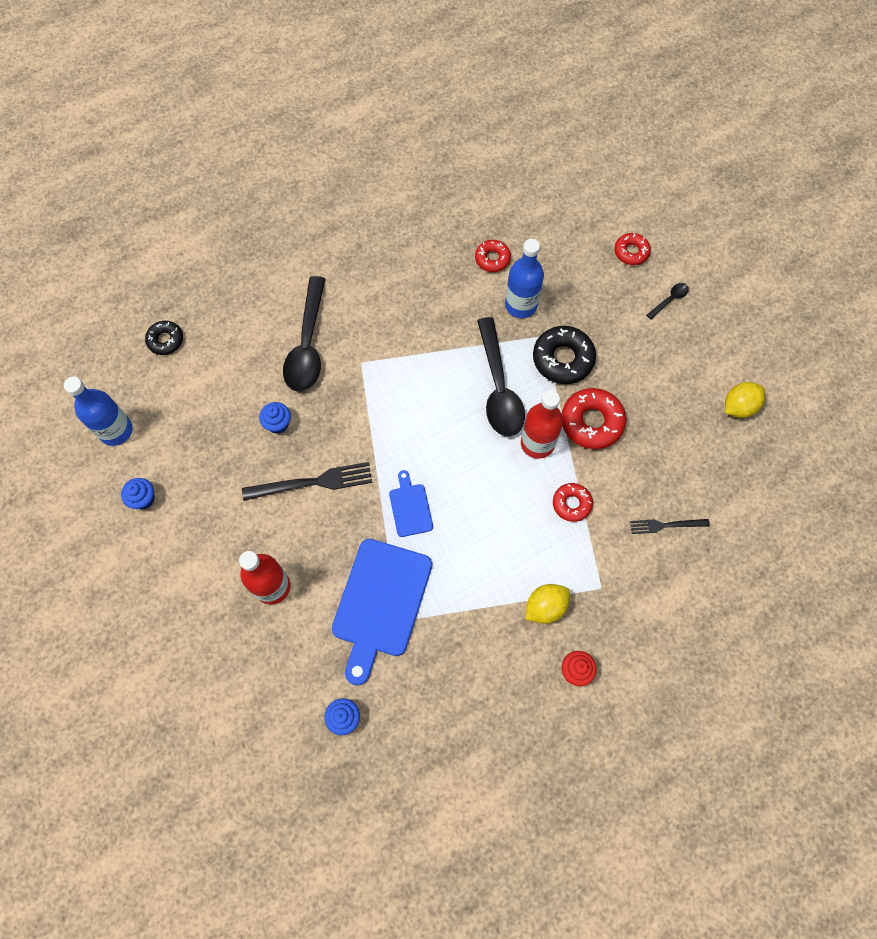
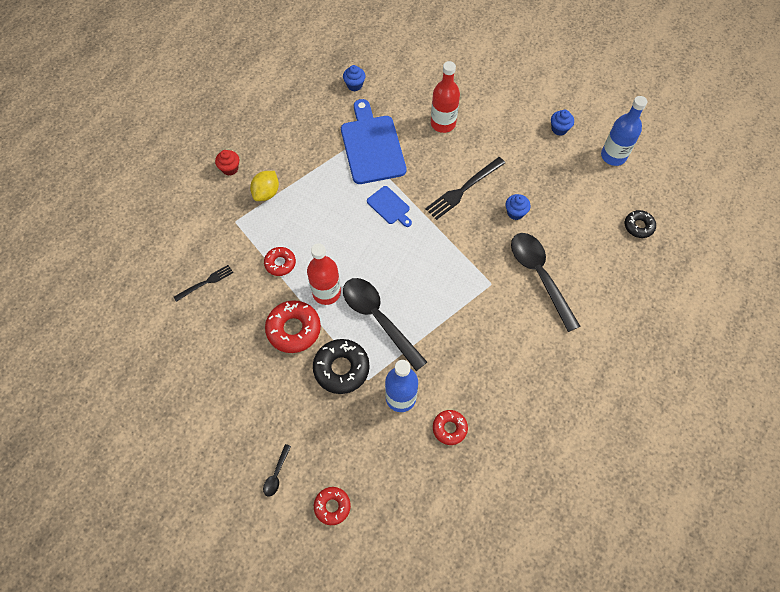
camera: 150 degrees right, 5 degrees down
yellow lemon [725,382,765,418] -> none

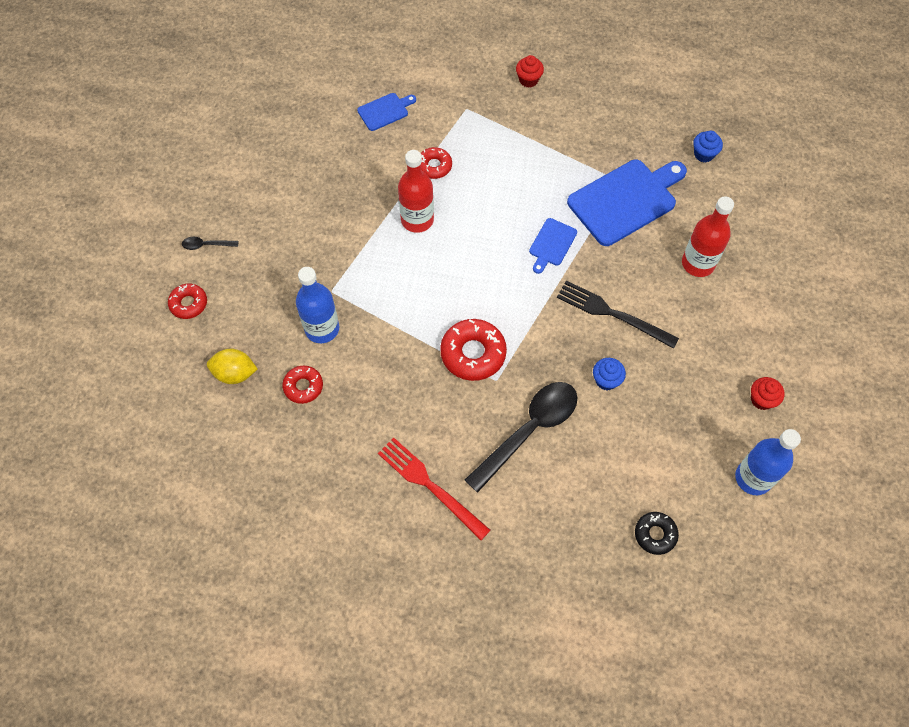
camera: 70 degrees right, 0 degrees up
black fork [174,265,233,302] -> blue cutting board [357,93,416,131]
yellow lemon [250,171,279,201] -> yellow lemon moved to [207,349,258,384]
red donut [265,300,321,353] -> red donut moved to [440,319,507,381]
black donut [313,339,370,394] -> none
black spoon [343,278,427,371] -> none
blue cupcake [551,110,574,135] -> red cupcake [751,377,785,410]
none -> red fork [378,438,490,540]

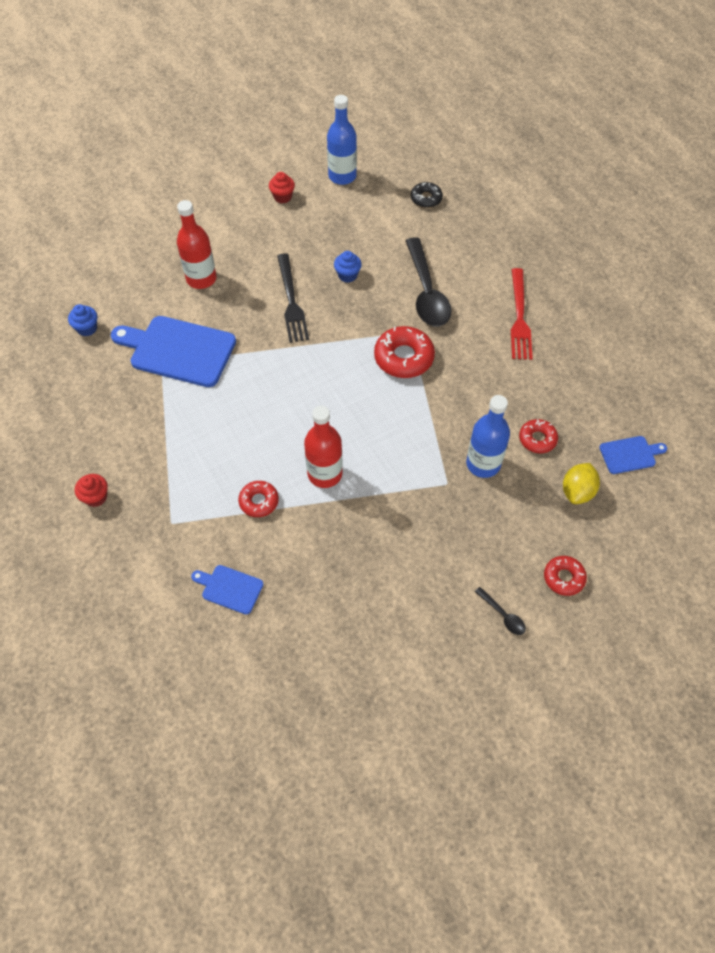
camera: 130 degrees left, 5 degrees down
yellow lemon [207,349,258,384] -> yellow lemon turned 60 degrees clockwise [563,463,600,504]
black spoon [465,382,578,493] -> black spoon turned 105 degrees counterclockwise [406,237,452,327]
blue cutting board [529,218,577,274] -> blue cutting board moved to [599,436,667,474]

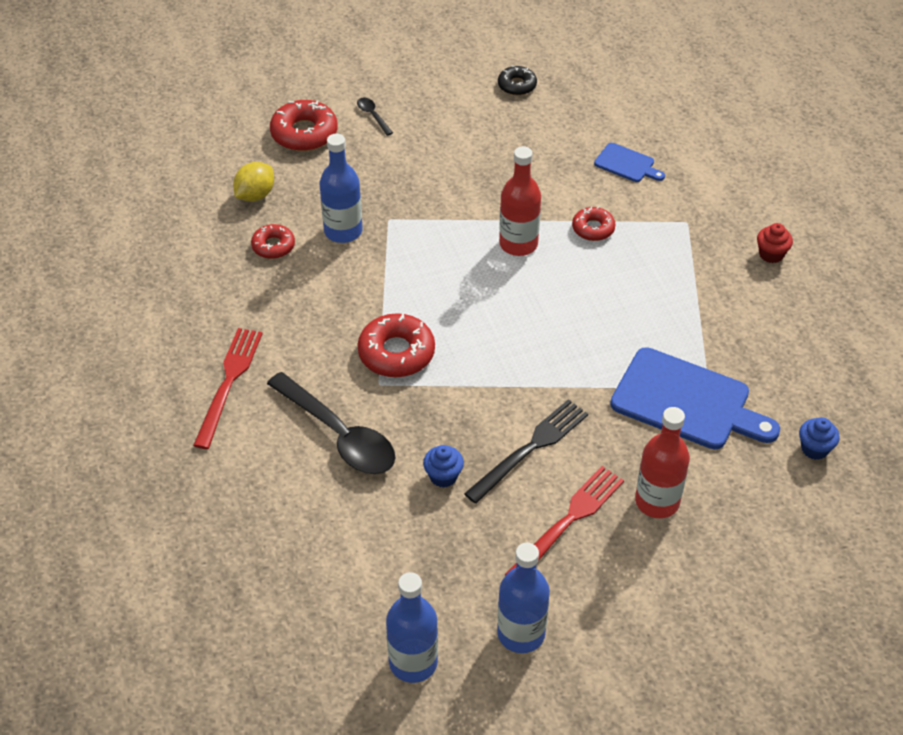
camera: 170 degrees left, 10 degrees down
red cupcake [269,172,295,203] -> blue bottle [497,543,550,653]
black fork [277,253,309,343] -> black fork turned 45 degrees clockwise [464,399,588,504]
black spoon [406,237,452,327] -> black spoon turned 135 degrees clockwise [267,372,396,474]
black donut [411,182,443,208] -> black donut moved to [498,66,537,96]
red donut [544,556,587,596] -> red donut [270,100,337,151], size x1.66
blue cutting board [599,436,667,474] -> none
none -> red fork [505,466,624,575]

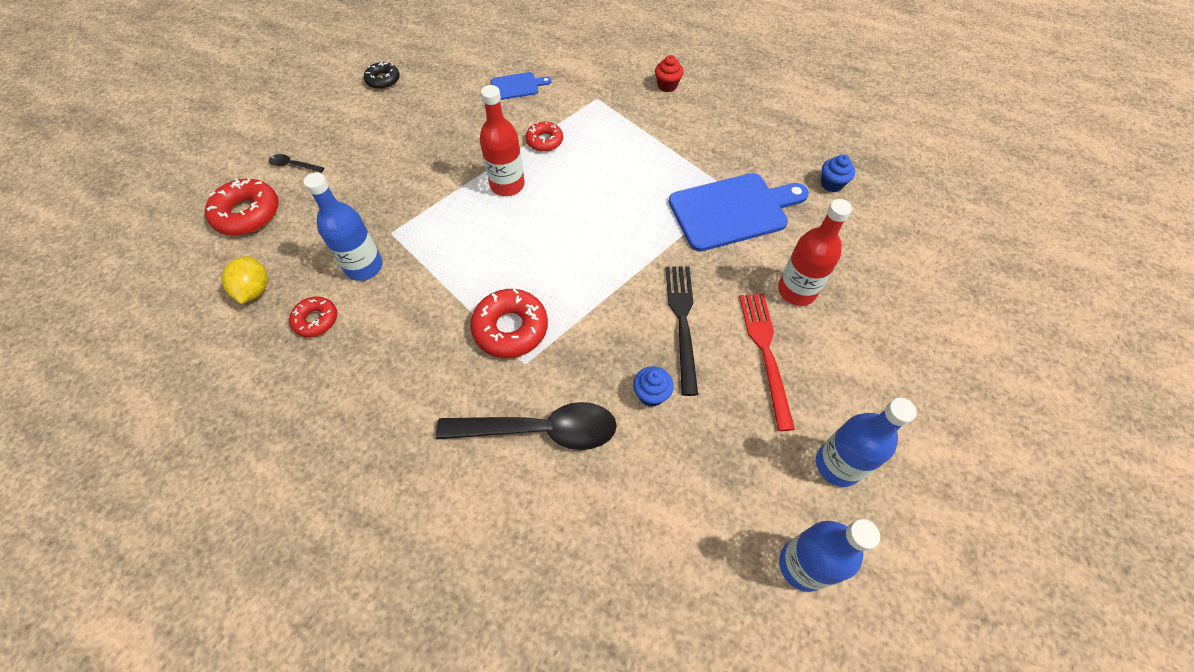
camera: 45 degrees left, 10 degrees up
red fork [193,328,263,449] -> none

